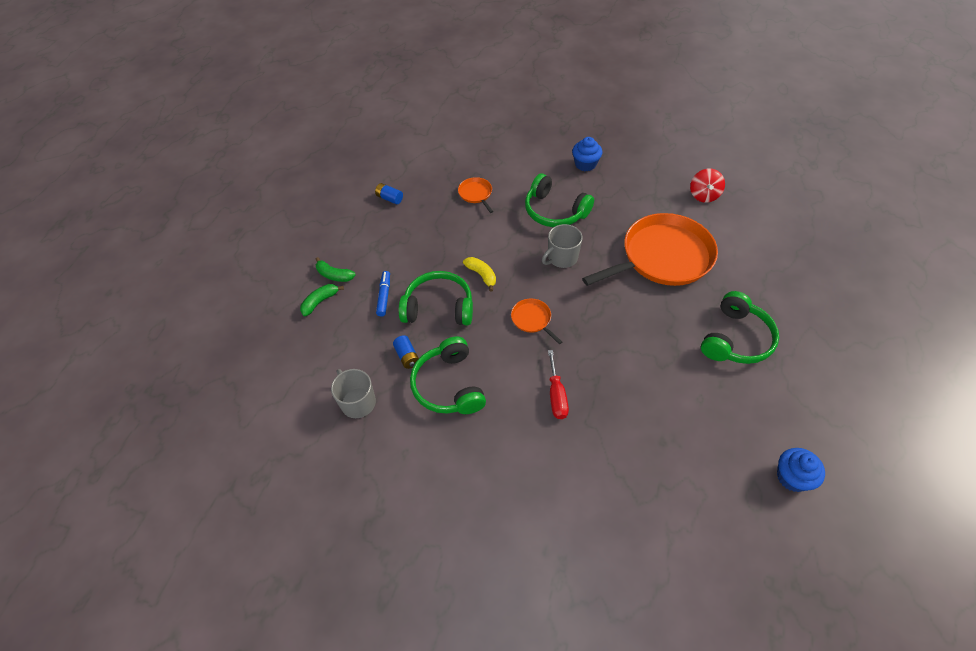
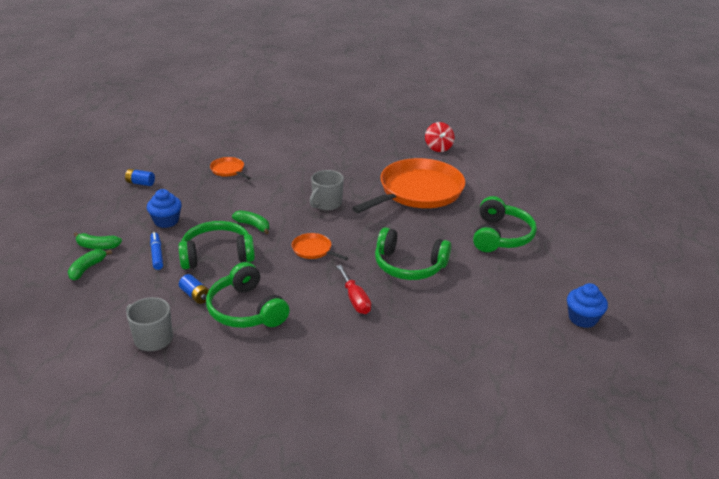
camera: 20 degrees left, 20 degrees down
yellow banana [463,257,496,292] -> green banana [232,210,269,234]
green headphones [525,174,594,227] -> green headphones moved to [375,227,451,280]
blue cupcake [572,137,602,171] -> blue cupcake moved to [147,189,182,228]

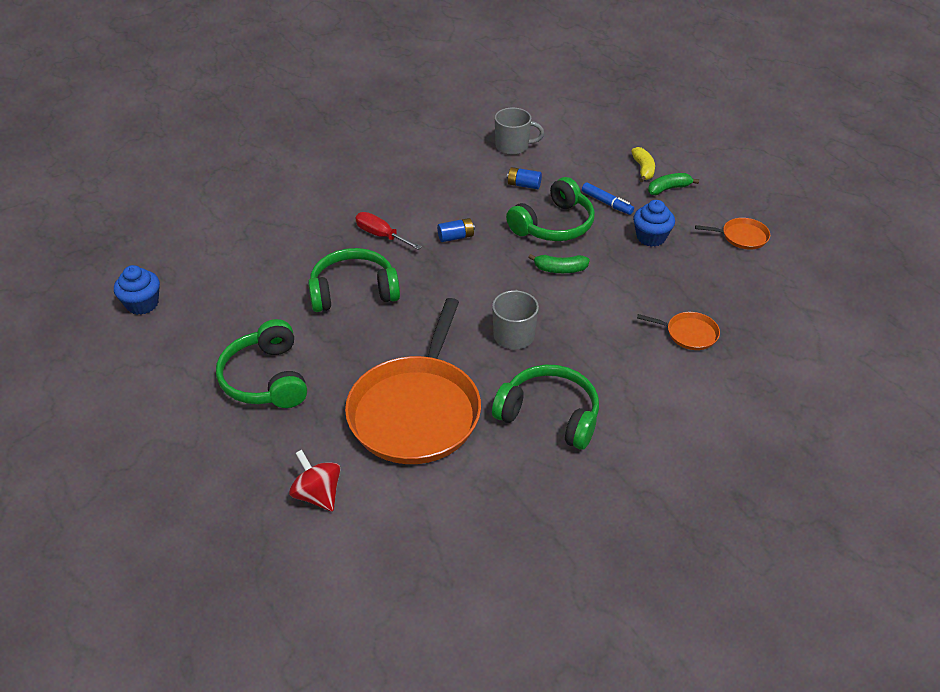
camera: 150 degrees right, 10 degrees up
green banana [68,249,112,280] -> yellow banana [631,147,655,182]
blue battery [125,169,155,186] -> blue battery moved to [437,218,475,242]
green headphones [206,262,290,328] -> green headphones moved to [492,365,599,450]
orange pan [292,233,348,260] -> orange pan moved to [695,218,770,249]
red spinning top [425,122,455,152] -> red spinning top moved to [289,450,341,512]

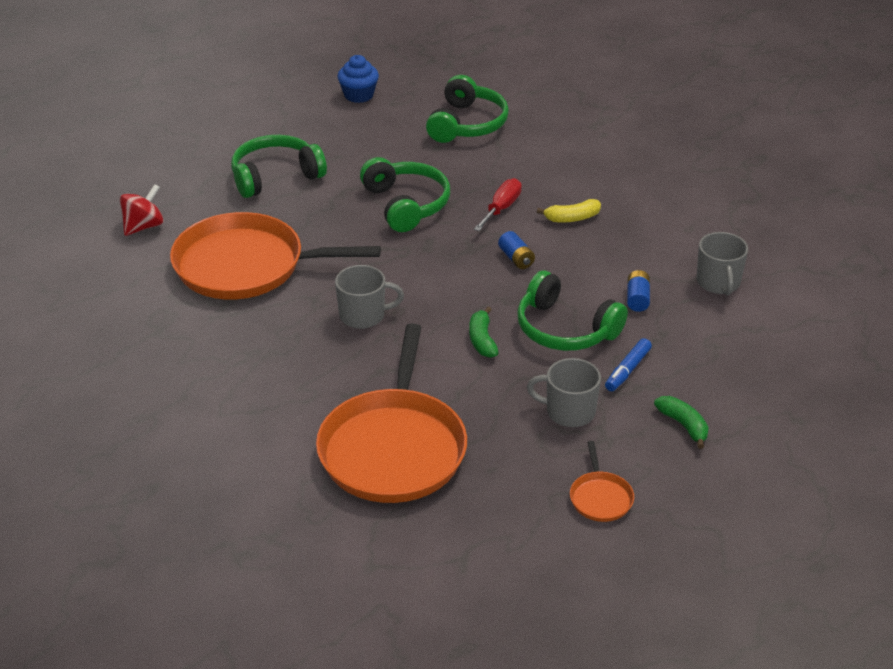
camera: 80 degrees right, 5 degrees down
green headphones [492,365,599,450] -> green headphones moved to [426,75,509,143]
yellow banana [631,147,655,182] -> yellow banana moved to [537,199,601,223]
blue cupcake [633,200,675,247] -> grey mug [527,358,601,427]
orange pan [637,312,720,350] -> orange pan [316,323,467,503], size x2.41

